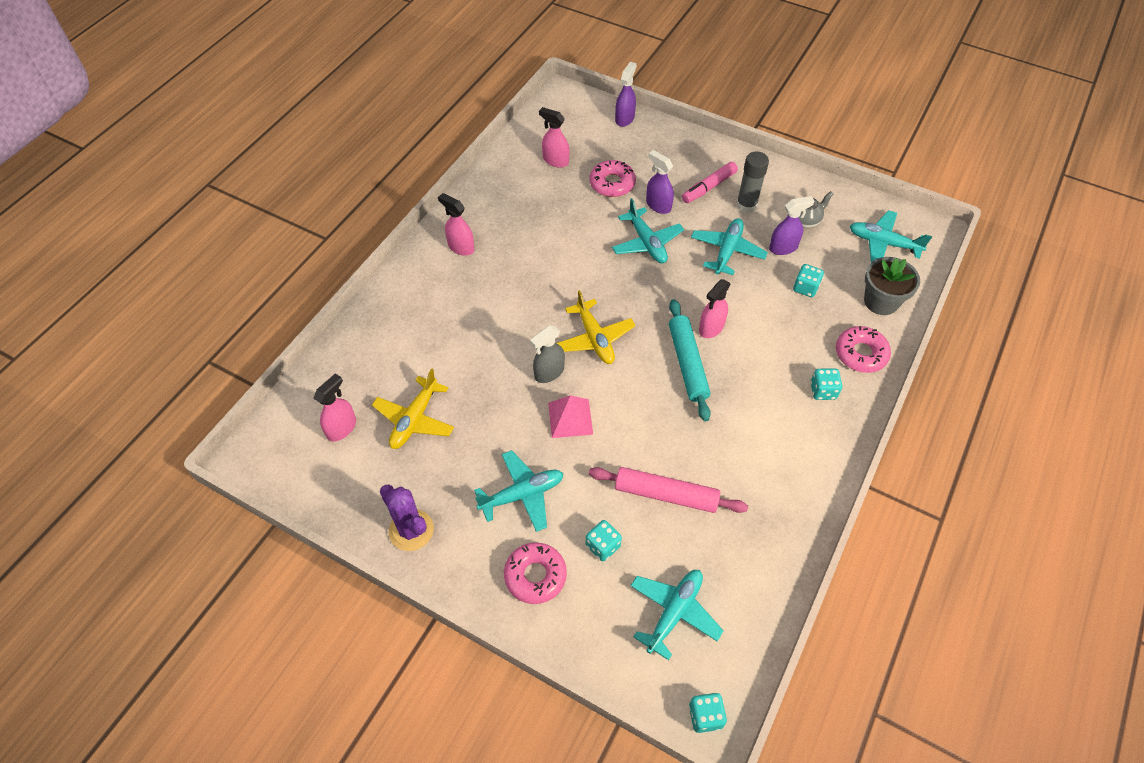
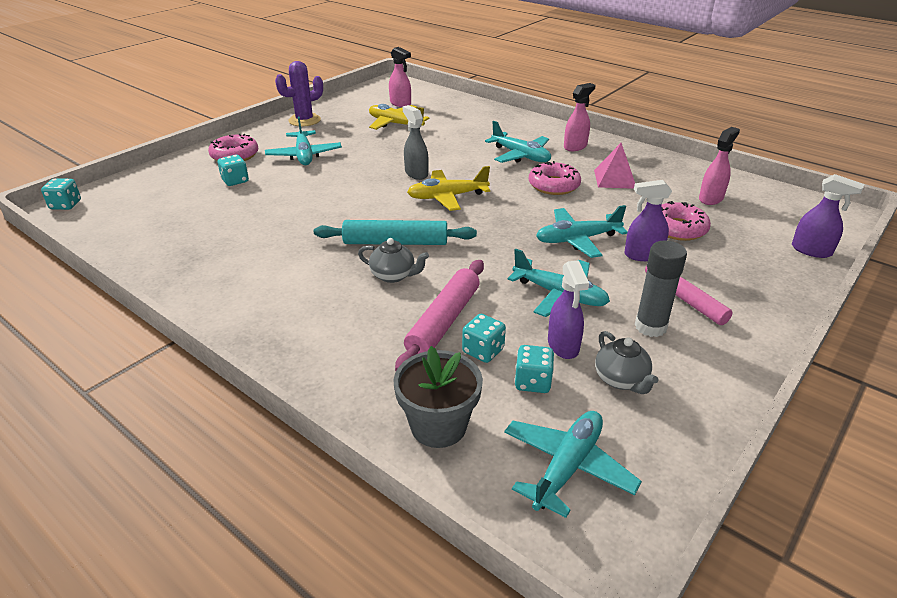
camera: 100 degrees right, 20 degrees down
pink pyramid [548,395,593,438] -> pink pyramid moved to [594,143,635,189]
pink rolling pin [589,467,748,513] -> pink rolling pin moved to [395,260,484,371]
turquoise plane [630,570,724,660] -> turquoise plane moved to [485,121,551,163]
purple spray bottle [646,150,674,214] -> purple spray bottle turned 150 degrees counterclockwise [624,180,672,261]
pink spray bottle [699,279,731,338] -> none
turquoise dice [810,368,842,400] -> turquoise dice moved to [514,345,554,393]
pink donut [836,326,891,373] -> pink donut moved to [529,161,581,195]
none -> grey teapot [358,238,429,283]

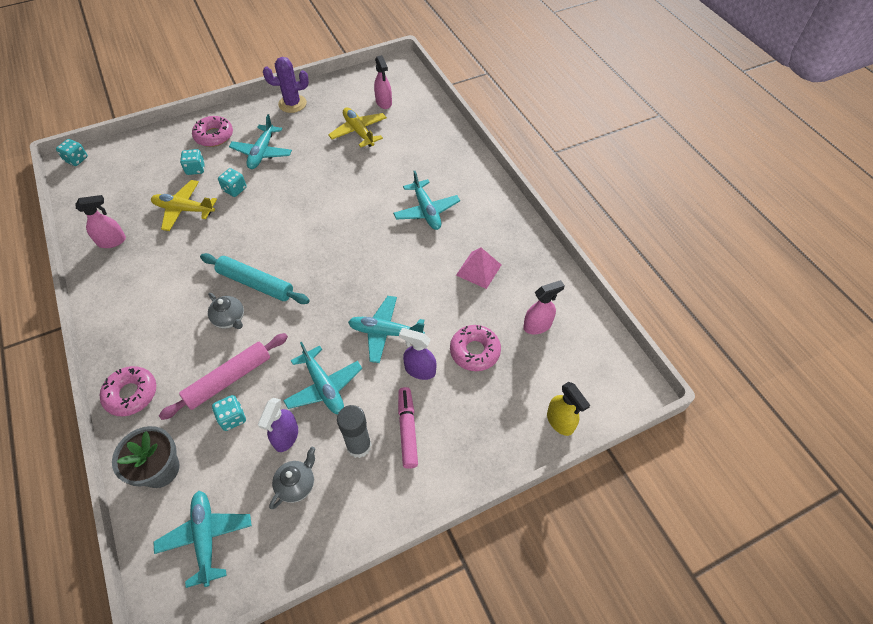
camera: 25 degrees right, 20 degrees up
grey spray bottle [402,105,429,180] -> none
yellow plane [407,166,490,211] -> yellow plane moved to [151,180,217,231]
turquoise plane [504,411,642,518] -> turquoise plane turned 75 degrees counterclockwise [154,491,252,588]
turquoise dice [514,345,554,393] -> turquoise dice moved to [218,168,247,197]
pink donut [529,161,581,195] -> pink donut moved to [100,366,156,416]
pink spray bottle [564,83,595,151] -> pink spray bottle moved to [76,195,126,248]
grey teapot [595,331,658,394] -> grey teapot turned 150 degrees counterclockwise [269,447,316,509]
purple spray bottle [792,174,864,258] -> yellow spray bottle [547,382,590,436]

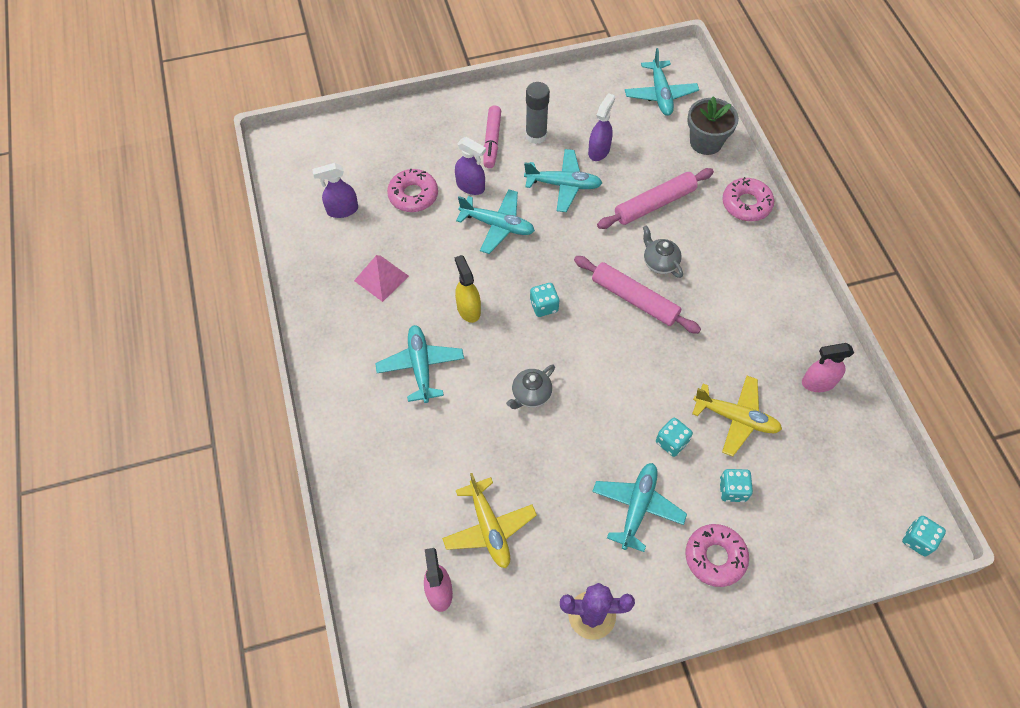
camera: 170 degrees left, 5 degrees up
turquoise rolling pin [200,253,309,304] -> pink rolling pin [574,256,701,334]
turquoise dice [212,395,246,431] -> turquoise dice moved to [530,283,559,317]
grey teapot [269,447,316,509] -> grey teapot moved to [506,365,555,409]
turquoise plane [283,342,362,414] -> turquoise plane turned 120 degrees clockwise [524,149,602,212]
pink spray bottle [523,280,565,334] -> purple spray bottle [312,163,358,218]
yellow spray bottle [547,382,590,436] -> yellow spray bottle moved to [455,255,481,323]

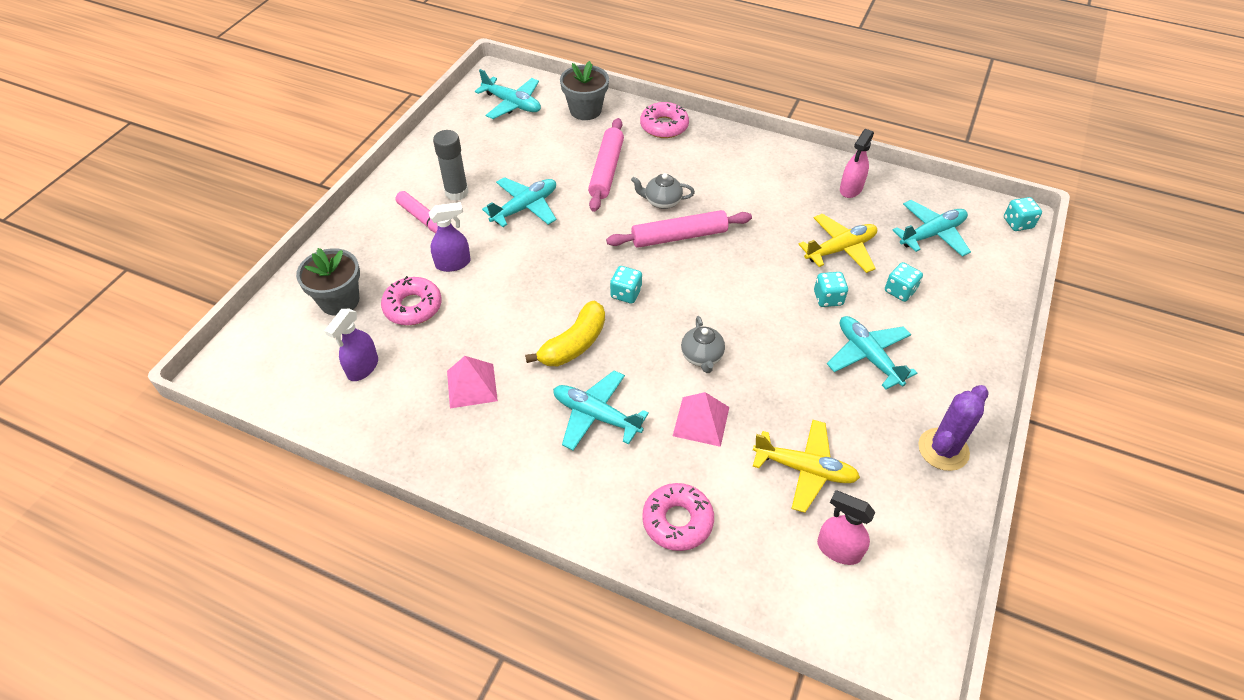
camera: 50 degrees left, 10 degrees down
yellow spray bottle [455,255,481,323] -> yellow banana [525,301,605,366]
turquoise plane [456,189,535,254] -> turquoise plane moved to [892,200,971,257]
purple spray bottle [588,93,615,161] -> none
pink donut [685,524,749,587] -> pink donut moved to [642,483,714,551]
none -> grey flower pot [296,248,360,316]
none -> pink pyramid [673,392,729,447]

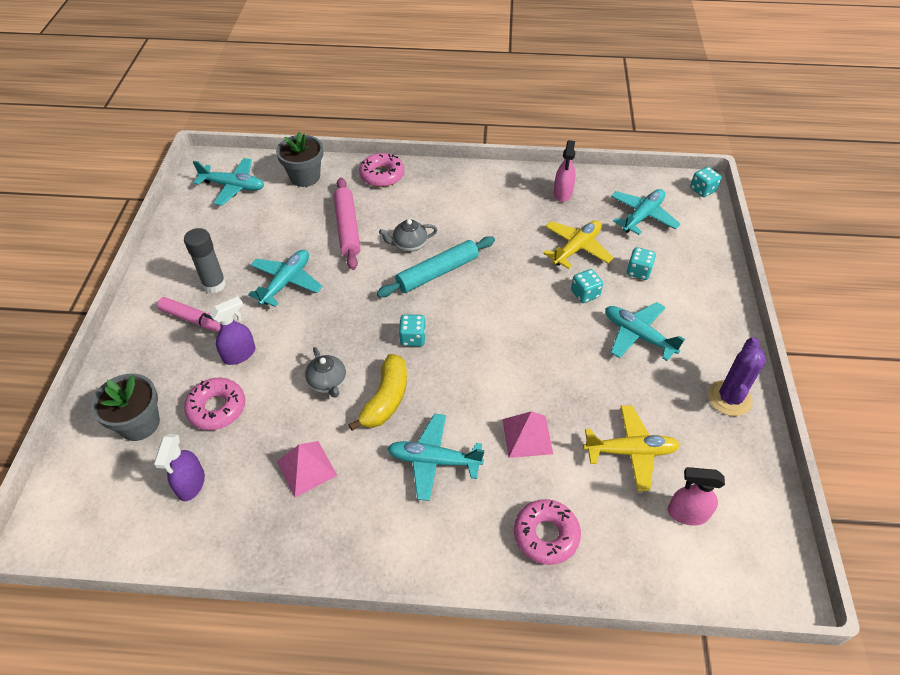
camera: 20 degrees left, 0 degrees up
pink rolling pin [606,210,752,248] -> turquoise rolling pin [377,236,495,297]
grey teapot [681,316,725,373] -> grey teapot moved to [305,347,346,398]

